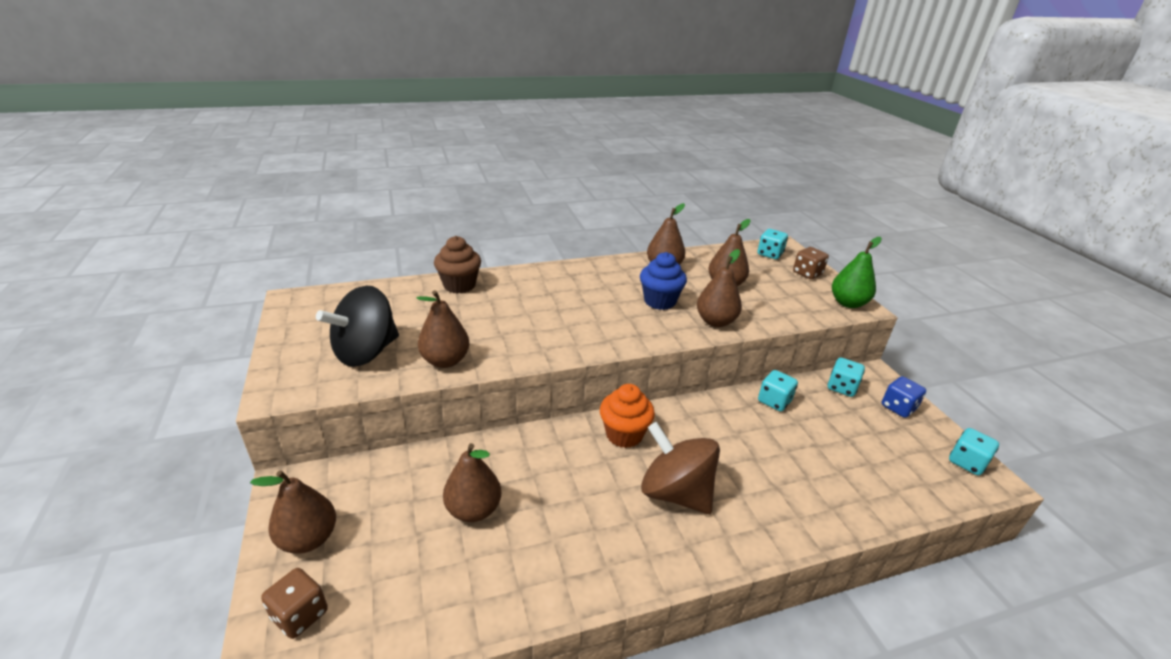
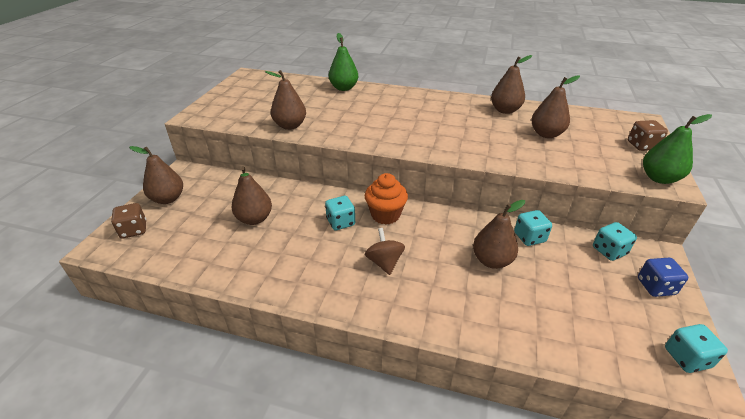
camera: 35 degrees right, 5 degrees up
black spinning top [316,285,399,367] -> none
brown cupcake [434,236,481,294] -> green pear [329,33,358,91]
blue cupcake [640,252,687,310] -> none
brown spinning top [641,422,720,514] -> brown spinning top [365,228,405,275], size x0.58
brown pear [697,249,742,327] -> brown pear moved to [473,200,525,269]
turquoise dice [757,229,788,259] -> turquoise dice moved to [325,196,355,230]

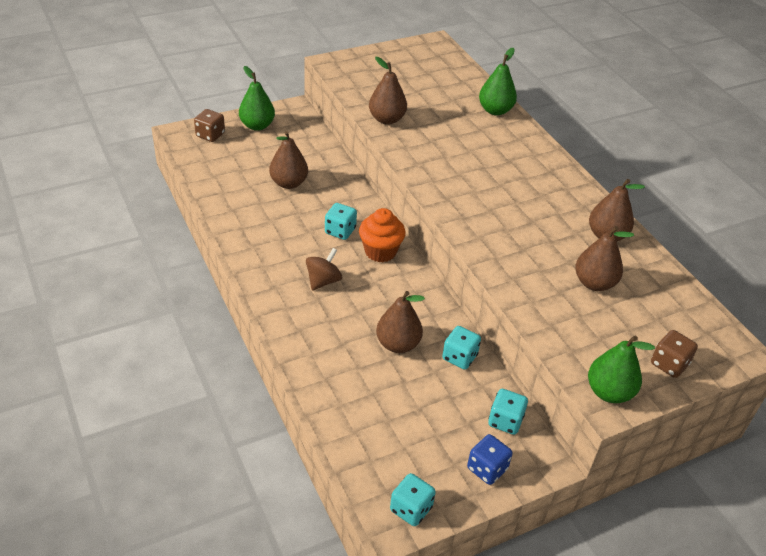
camera: 45 degrees right, 5 degrees up
brown pear [129,146,183,204] -> green pear [239,66,275,131]

